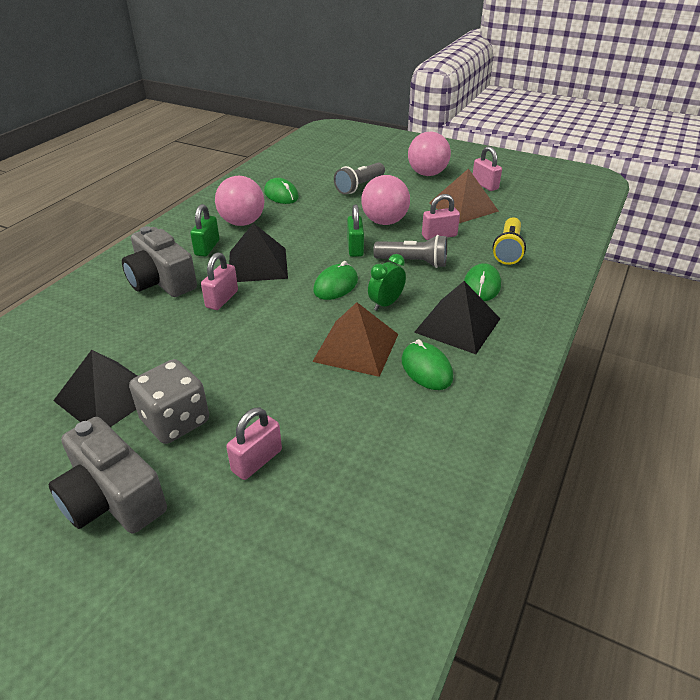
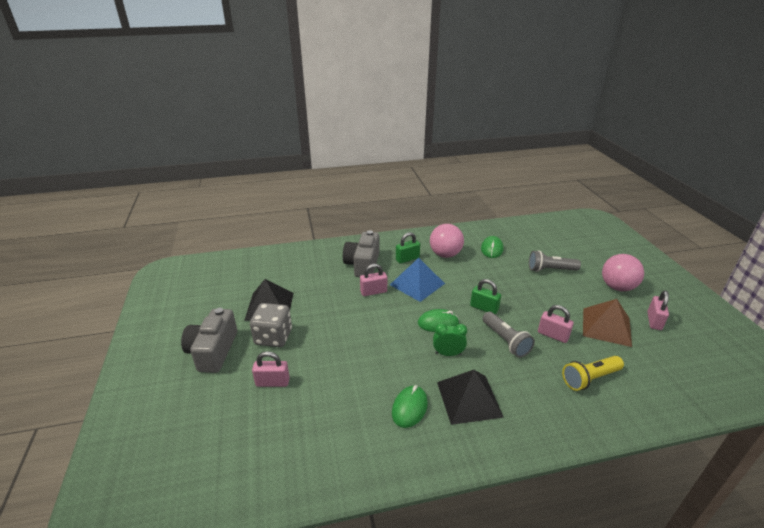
camera: 50 degrees right, 5 degrees down
black pyramid [229,223,288,282] -> blue pyramid [390,258,445,302]
brown pyramid [312,302,398,377] -> none
green padlock [347,204,364,257] -> green padlock turned 75 degrees clockwise [470,279,501,314]
pink ball [361,175,410,225] -> none
green mouse [464,263,501,301] -> none

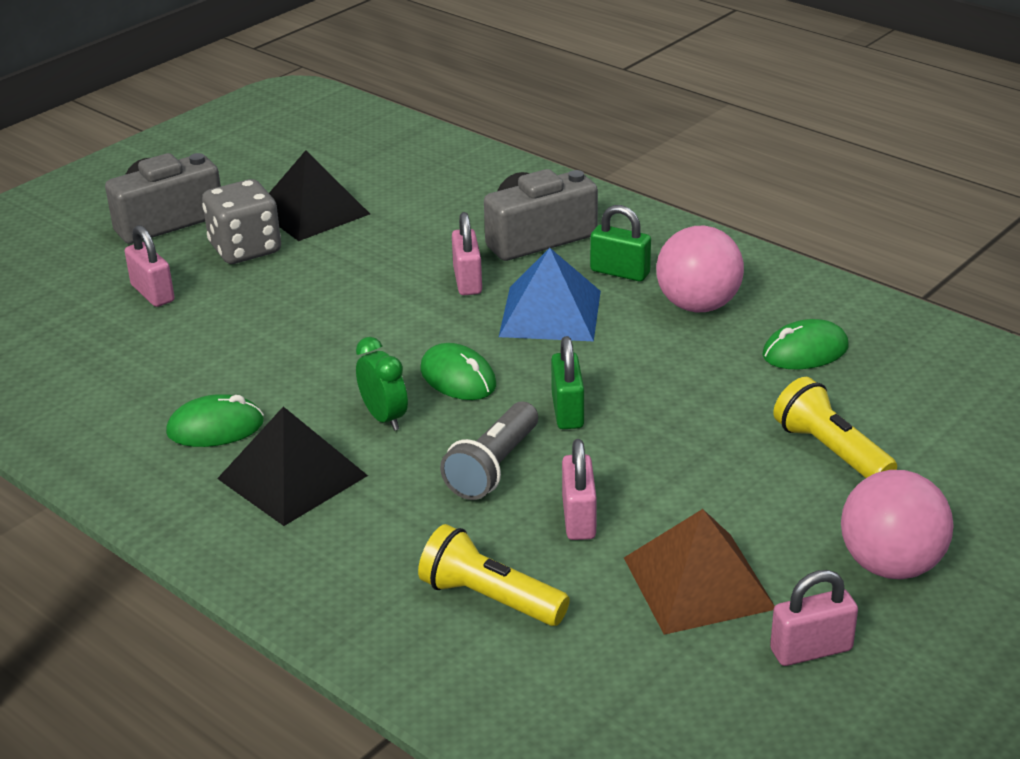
camera: 55 degrees right, 0 degrees up
pink padlock [360,264,387,296] -> pink padlock turned 45 degrees clockwise [452,212,482,295]
grey flashlight [529,250,581,272] -> yellow flashlight [773,377,897,478]

